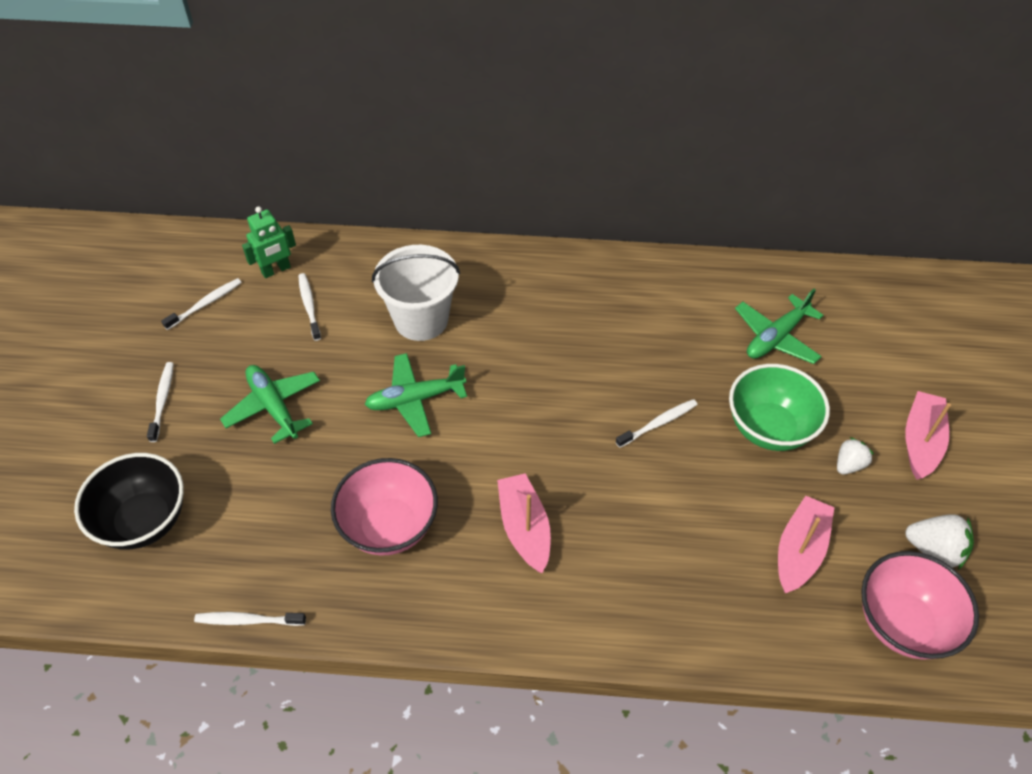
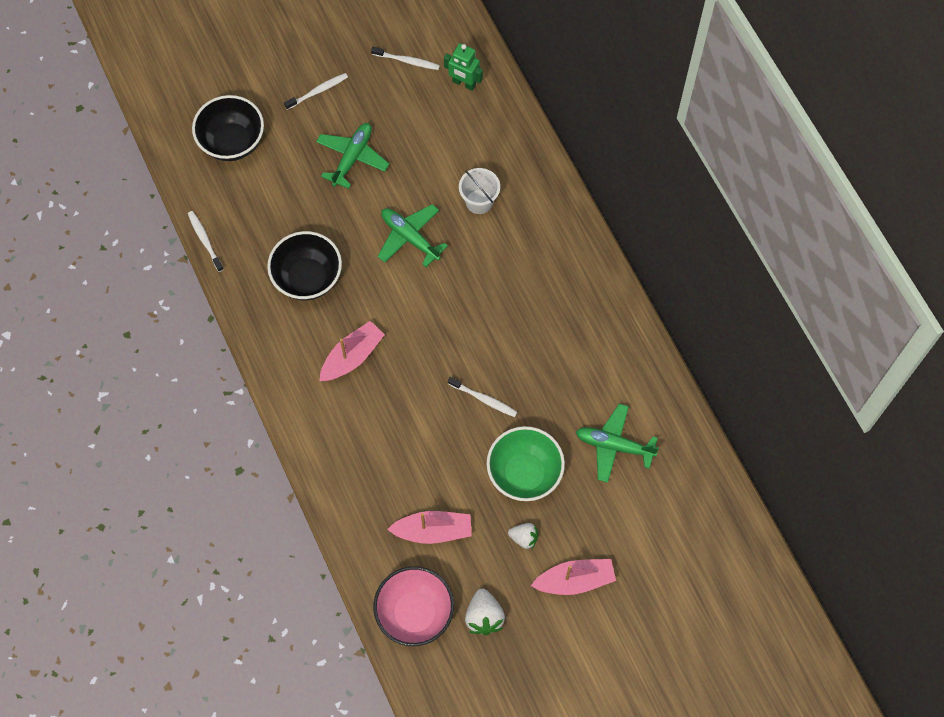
camera: 60 degrees right, 15 degrees up
white toothbrush [298,273,321,341] -> none
pink bowl [331,458,438,556] -> black bowl [267,231,342,300]
white bucket [372,245,460,341] -> white bucket [459,168,500,214], size x0.63

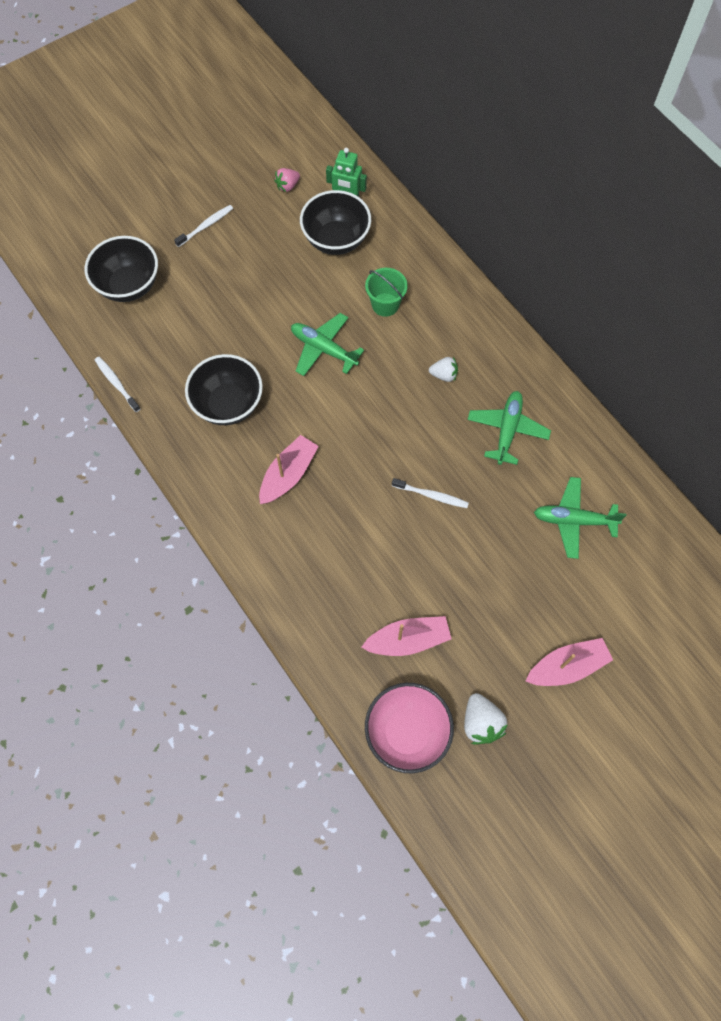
camera: 10 degrees left, 0 degrees up
green plane [316,123,389,189] -> green plane moved to [468,391,551,465]
white toothbrush [371,47,440,70] -> pink strawberry [274,168,300,192]
white bucket [459,168,500,214] -> green bucket [365,268,408,317]
green bowl [487,426,565,501] -> none
white strawberry [508,523,538,550] -> white strawberry moved to [429,357,458,382]
none -> black bowl [300,190,371,255]

